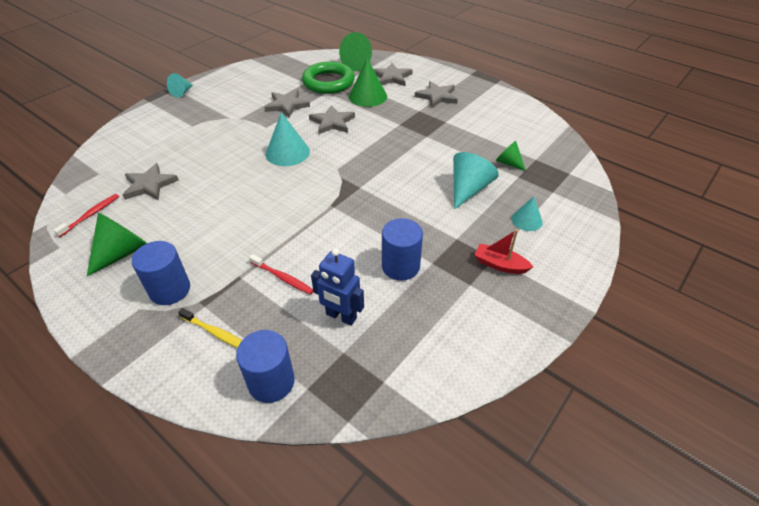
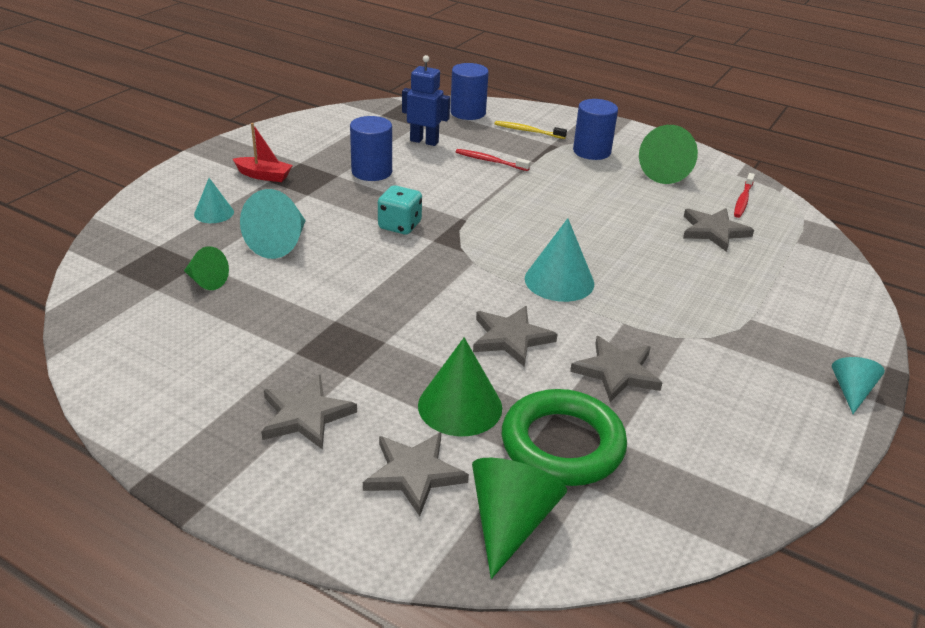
camera: 170 degrees right, 10 degrees down
none -> turquoise dice [378,185,422,235]

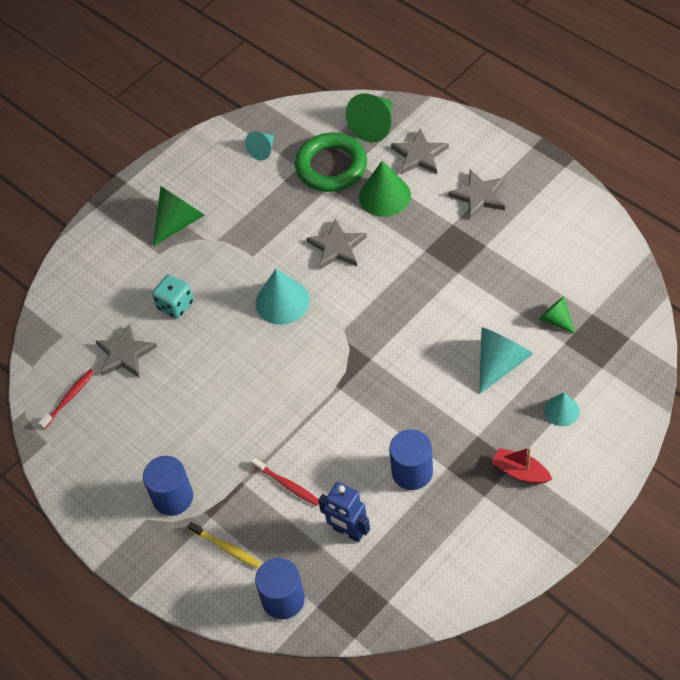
camera: 160 degrees left, 20 degrees up
turquoise dice [378,185,422,235] -> turquoise dice moved to [152,274,194,319]
grey star [570,336,662,402] -> none
green cone [639,125,698,184] -> green cone moved to [153,186,204,246]
turquoise cone [832,357,885,414] -> turquoise cone moved to [245,131,274,161]

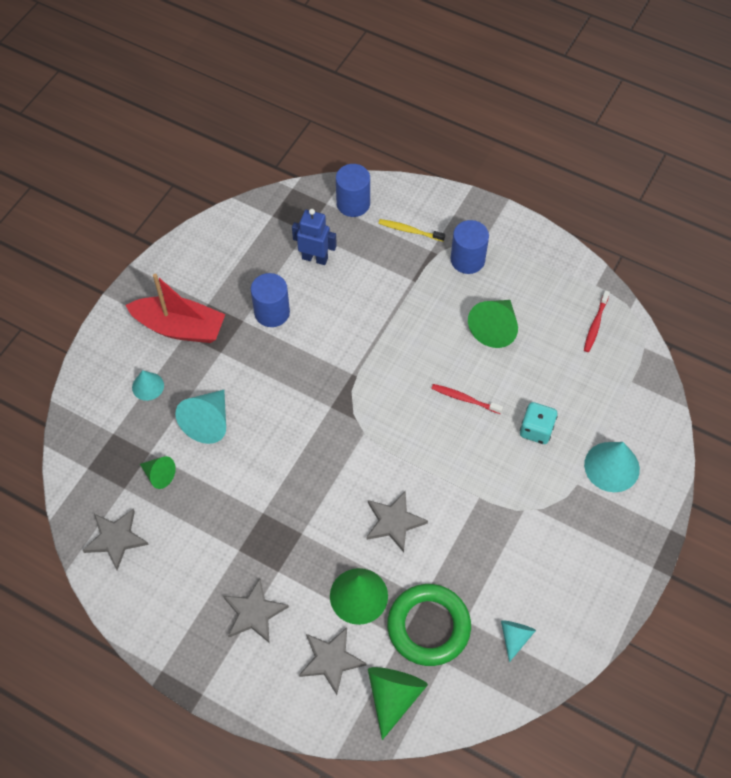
camera: 160 degrees right, 5 degrees up
grey star [96,323,157,377] -> grey star moved to [82,509,149,570]
green cone [153,186,204,246] -> green cone moved to [468,300,518,348]
red toothbrush [251,457,319,506] -> red toothbrush moved to [431,384,503,414]
turquoise cone [256,269,310,325] -> turquoise cone moved to [584,442,640,492]
red boat [491,447,552,484] -> red boat [125,274,225,343], size x1.87

